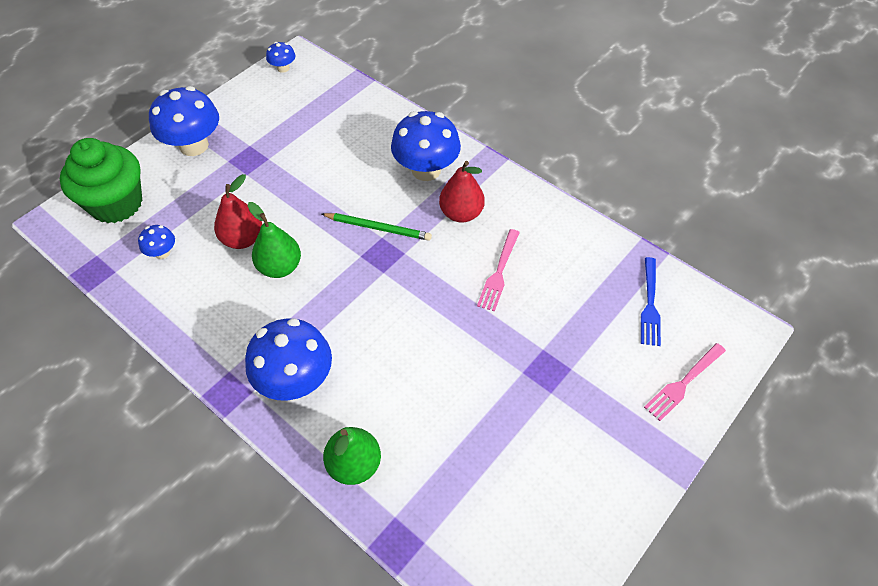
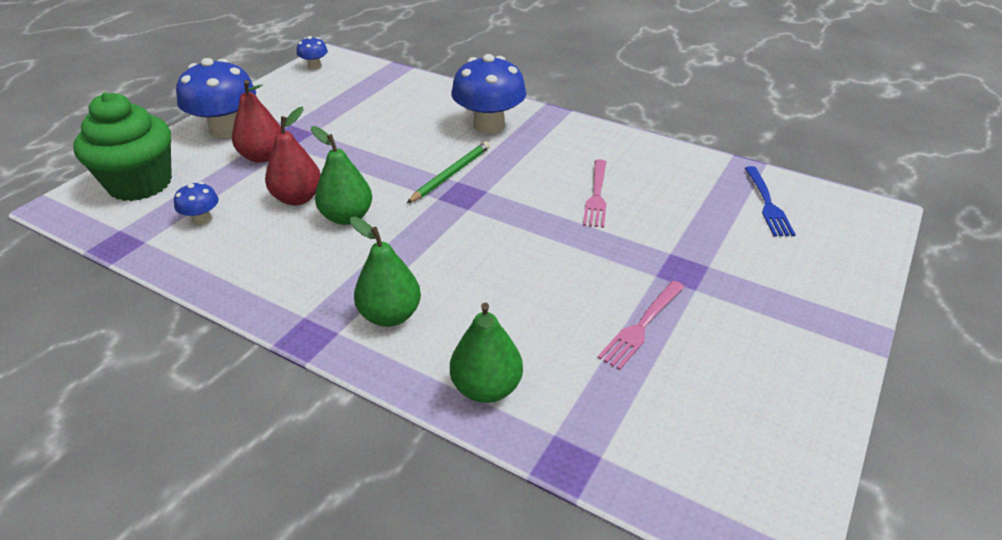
camera: 10 degrees left, 15 degrees down
blue mushroom [245,318,332,400] -> green pear [350,217,421,327]
green pencil [322,213,432,241] -> green pencil turned 60 degrees counterclockwise [407,141,490,203]
red pear [439,161,485,223] -> red pear moved to [232,80,281,163]
pink fork [644,343,726,421] -> pink fork moved to [597,281,684,370]

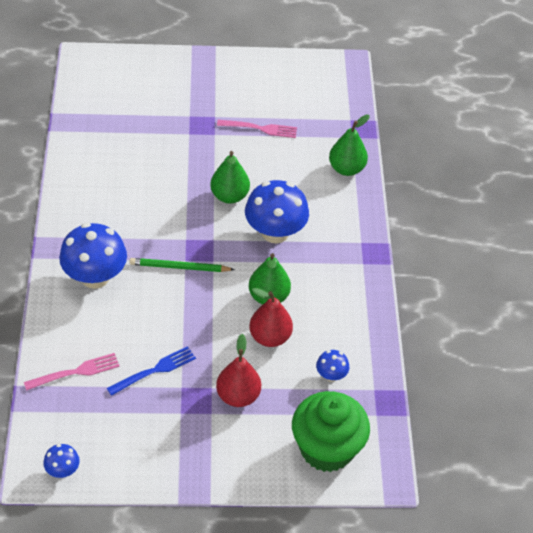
camera: 125 degrees left, 10 degrees up
blue mushroom [176,58,256,138] -> blue mushroom moved to [245,180,309,244]
green pear [350,217,421,327] -> green pear moved to [210,151,250,204]
pink fork [583,159,606,228] -> pink fork moved to [24,353,120,391]
blue fork [745,166,796,236] -> blue fork moved to [107,346,196,396]

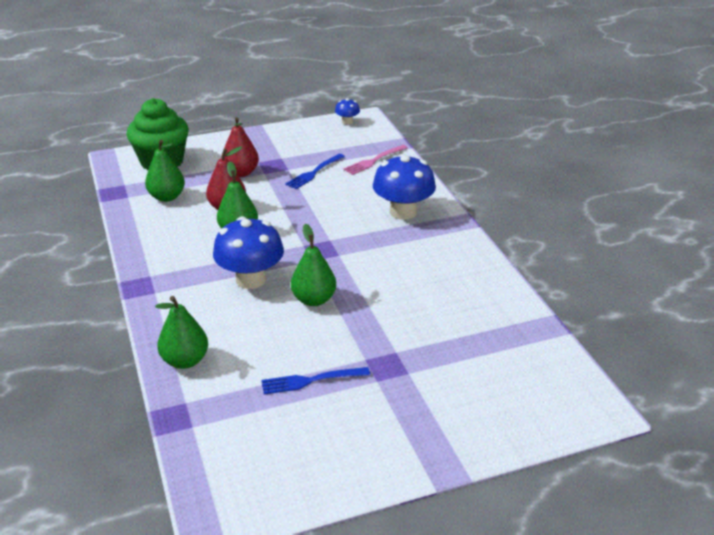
camera: 165 degrees right, 15 degrees down
green pencil [129,258,235,272] -> none
pink fork [217,120,297,138] -> blue fork [261,367,370,395]
blue mushroom [316,350,349,382] -> green pear [145,140,185,202]

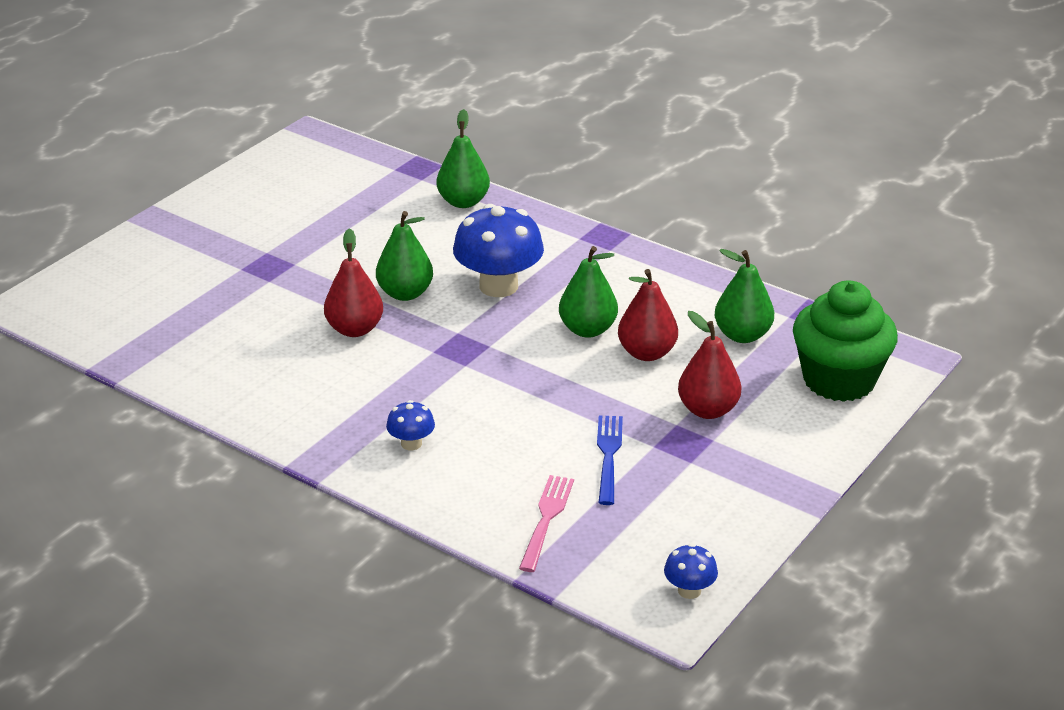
camera: 145 degrees right, 0 degrees up
blue fork [261,367,370,395] -> none
blue mushroom [373,154,436,220] -> blue mushroom [386,400,435,450], size x0.48
none -> red pear [324,229,383,337]

